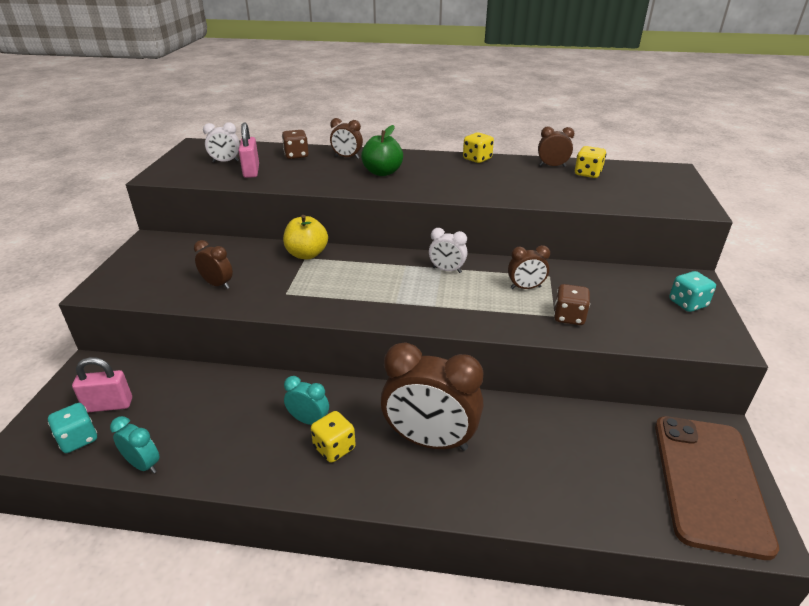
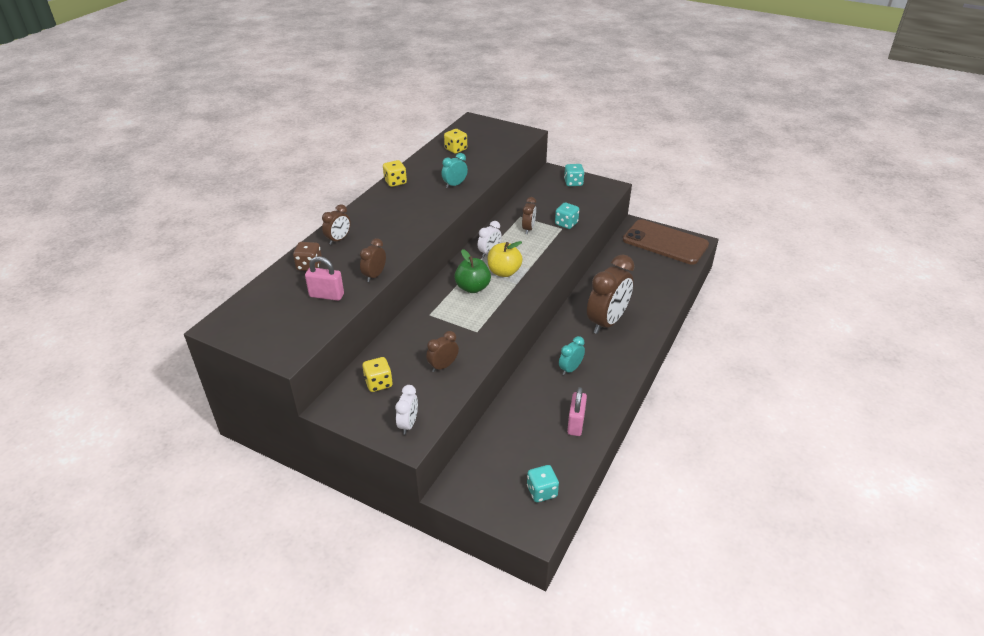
camera: 70 degrees left, 5 degrees up
pink padlock [72,357,132,413] -> pink padlock moved to [567,387,587,436]
turquoise clock [110,416,160,474] -> turquoise clock moved to [441,153,468,188]
white clock [203,122,240,163] -> white clock moved to [395,385,418,435]
yellow apple [283,215,328,259] -> yellow apple moved to [487,241,523,277]
yellow dice [311,411,356,463] -> yellow dice moved to [362,357,393,392]
green apple [361,125,403,176] -> green apple moved to [454,249,491,293]
brown clock [538,126,574,167] -> brown clock moved to [360,238,386,282]
brown dice [554,284,590,325] -> turquoise dice [555,202,579,229]

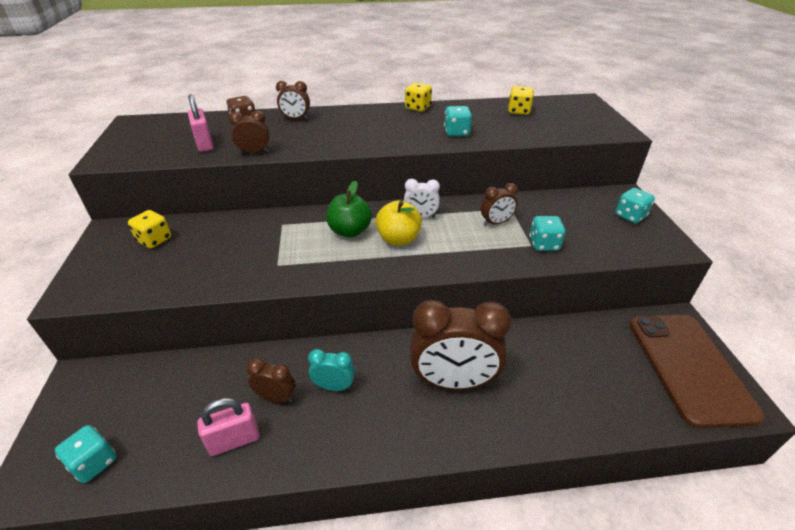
camera: 55 degrees right, 0 degrees up
white clock [395,385,418,435] -> none
brown clock [426,331,459,372] -> brown clock moved to [247,358,296,403]
turquoise clock [441,153,468,188] -> turquoise dice [444,106,472,136]

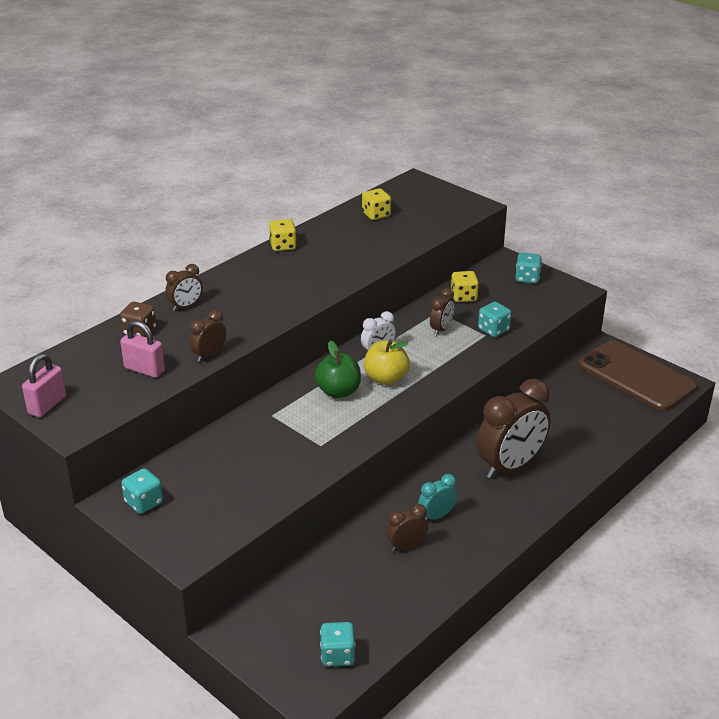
camera: 40 degrees left, 5 degrees down
yellow dice [128,210,171,248] -> yellow dice moved to [451,271,479,302]
pink padlock [197,398,259,456] -> pink padlock moved to [22,353,66,417]
turquoise dice [444,106,472,136] -> turquoise dice moved to [121,468,163,514]

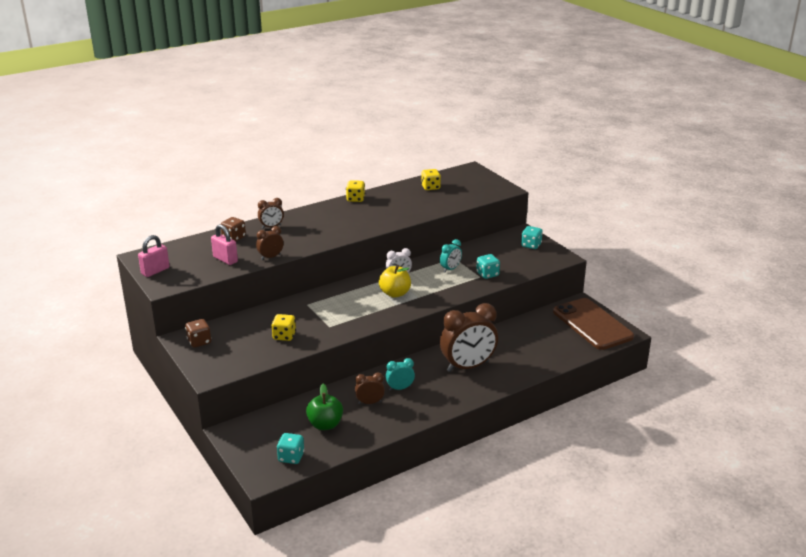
camera: 15 degrees right, 5 degrees down
turquoise dice [121,468,163,514] -> brown dice [185,319,211,347]
green apple [314,340,361,398] -> green apple moved to [306,384,343,430]
brown clock [430,288,454,336] -> turquoise clock [440,239,462,272]
yellow dice [451,271,479,302] -> yellow dice moved to [271,314,296,341]

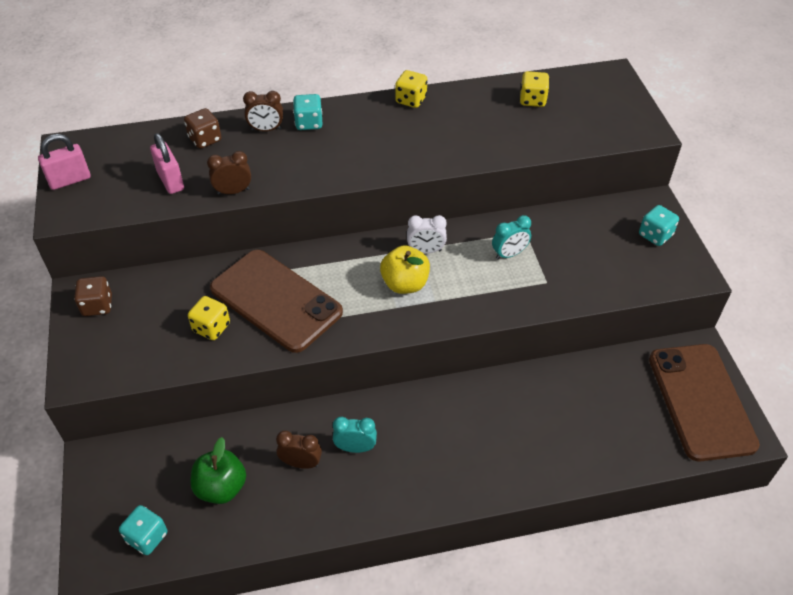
camera: 20 degrees right, 20 degrees up
brown clock [440,303,498,372] -> none
turquoise dice [476,254,500,279] -> turquoise dice moved to [293,94,323,130]
none -> brown phone [210,250,343,353]

